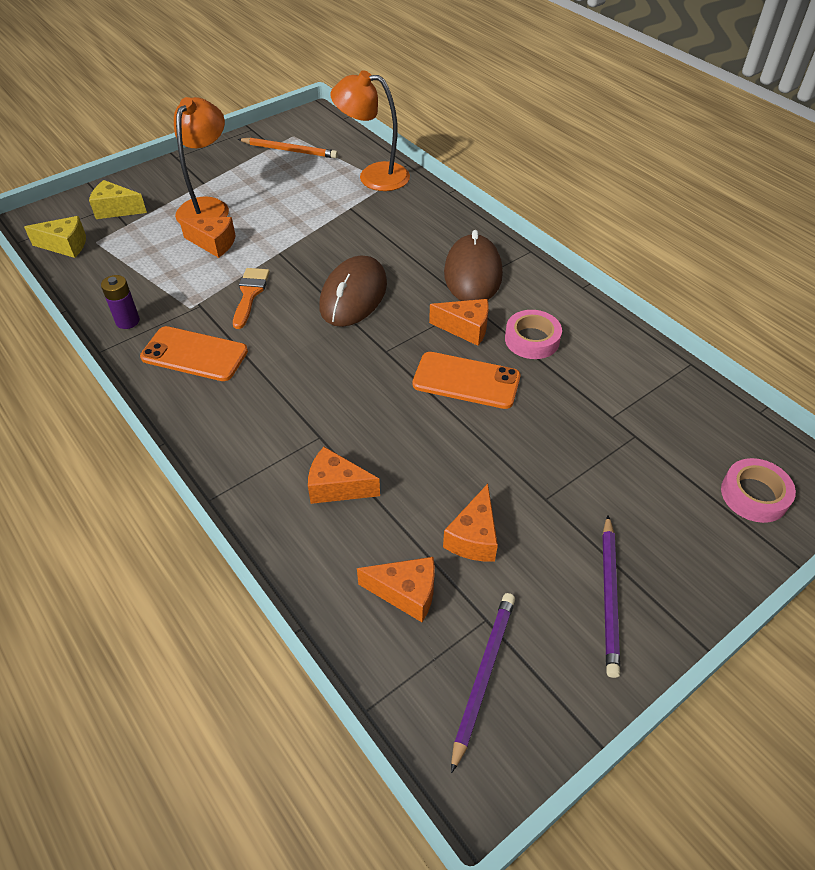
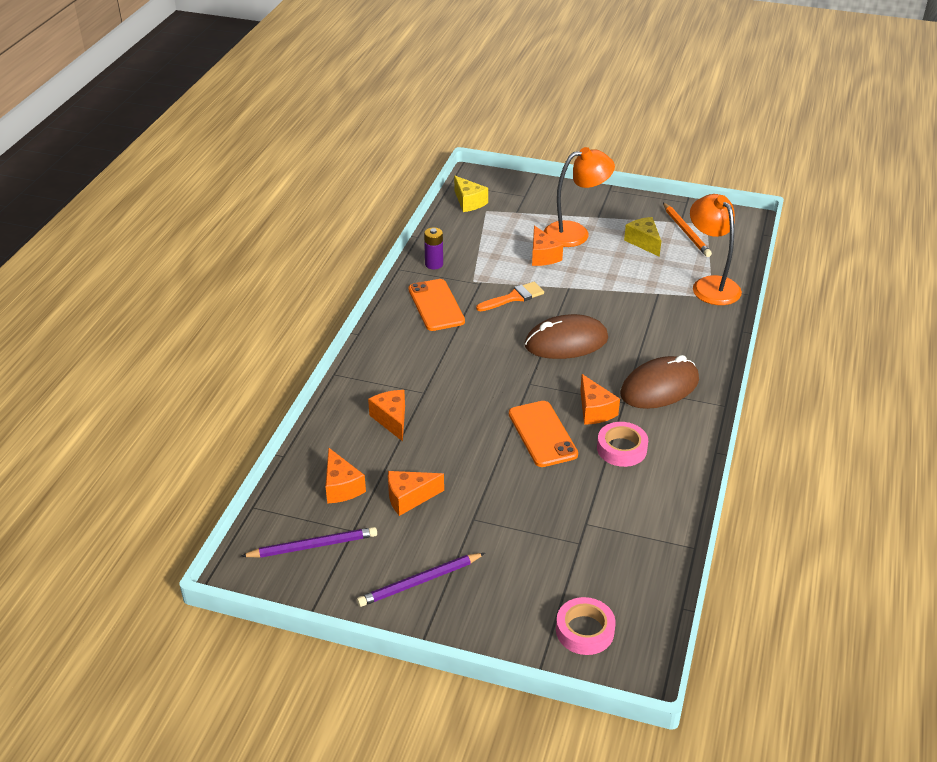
camera: 55 degrees right, 10 degrees down
yellow cheese [89,180,147,219] -> yellow cheese moved to [624,217,661,257]

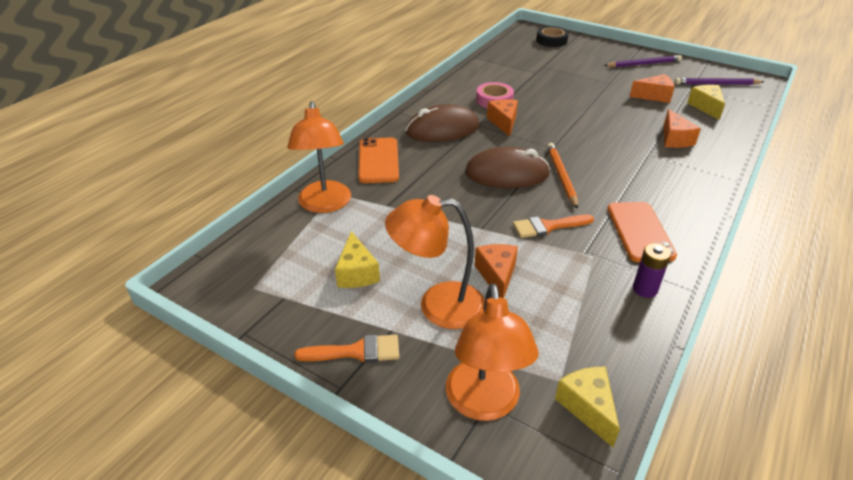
camera: 165 degrees left, 0 degrees up
orange cheese [325,448,366,503] -> yellow cheese [687,85,725,120]
orange phone [509,401,578,467] -> orange phone moved to [358,138,399,183]
pink tape [556,597,616,655] -> black tape [536,26,569,47]
orange pencil [663,203,712,257] -> orange pencil moved to [547,143,578,209]
none -> orange brush [294,334,399,363]
none -> orange lamp [446,283,539,421]

